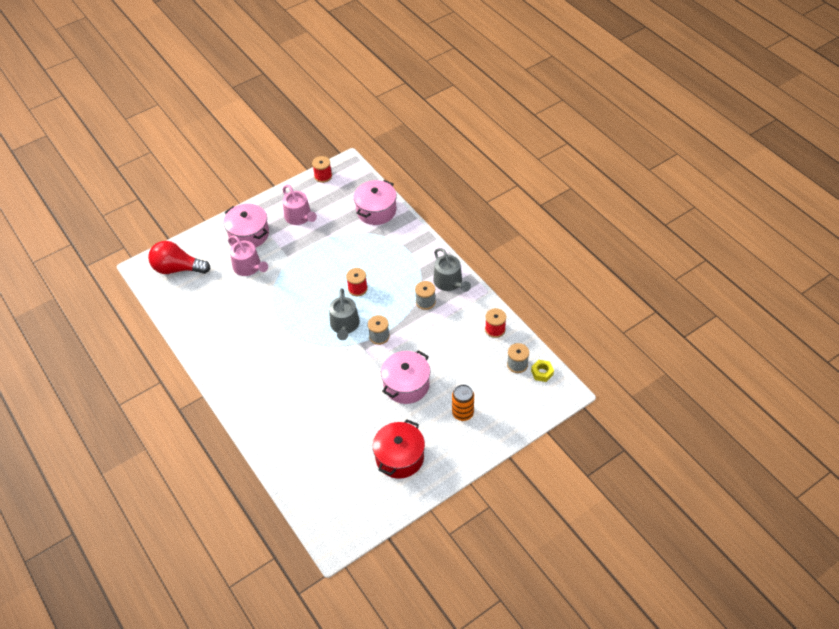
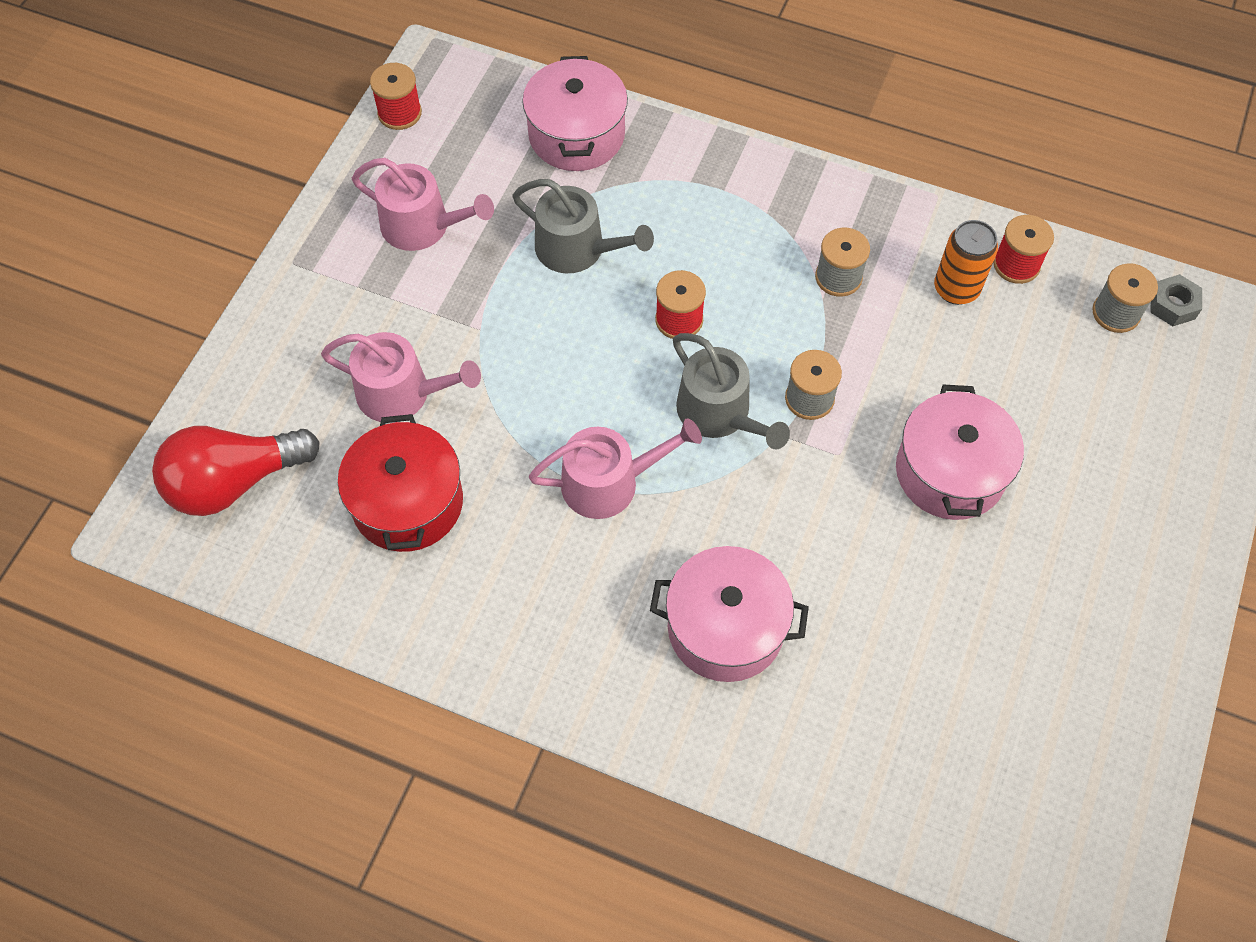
camera: 35 degrees left, 10 degrees up
pink pot [224,204,269,248] -> pink pot moved to [650,546,809,682]
red pot [373,420,425,479] -> red pot moved to [338,414,463,552]
grey watering can [433,248,471,292] -> grey watering can moved to [512,179,654,273]
orange can [452,384,474,421] -> orange can moved to [934,220,998,305]
yellow nut [531,360,554,382] -> grey nut [1151,274,1202,326]
none -> pink watering can [529,418,702,519]

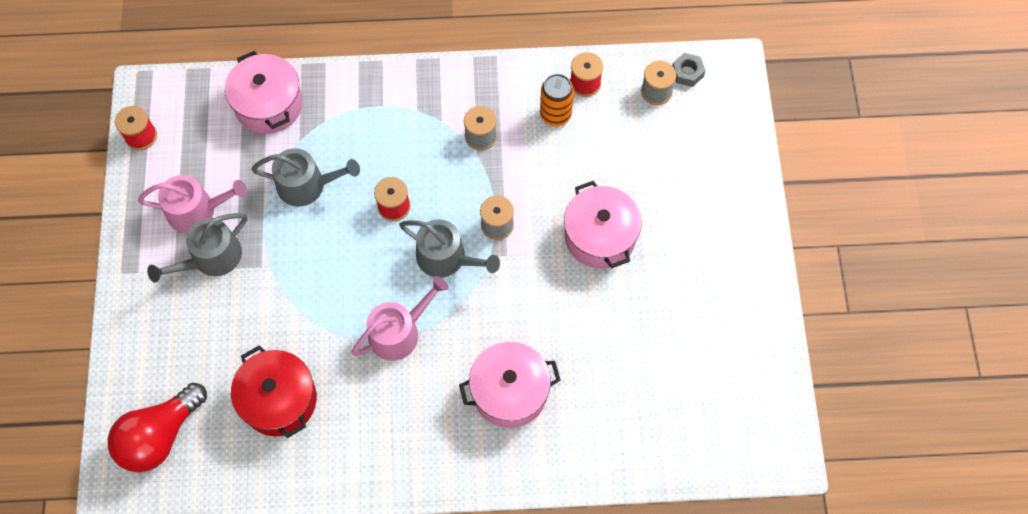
camera: 25 degrees left, 5 degrees up
pink watering can [321,332,481,423] -> none
none -> grey watering can [147,213,247,283]

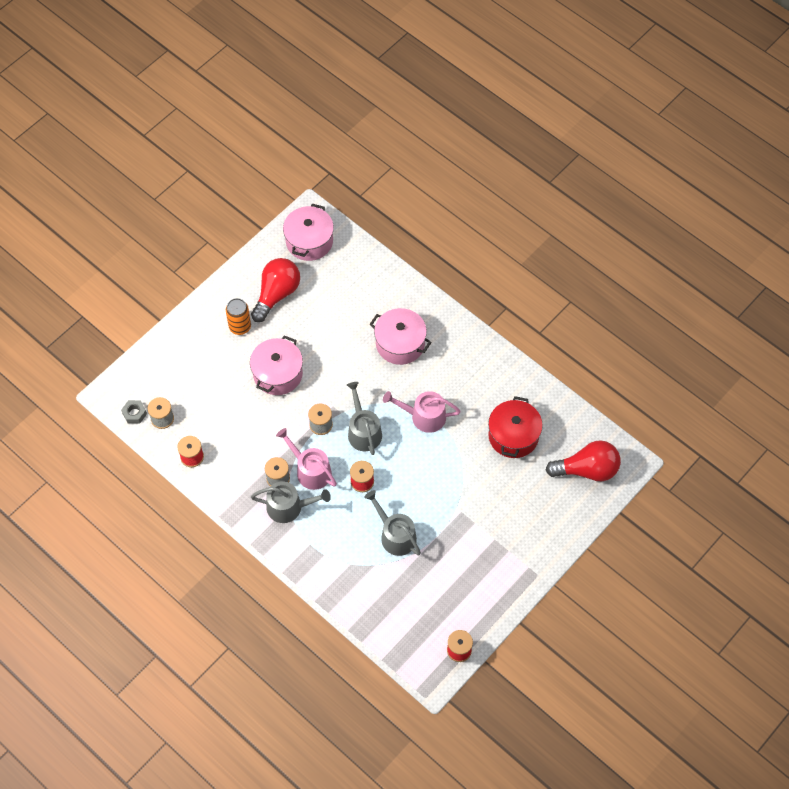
camera: 135 degrees left, 5 degrees down
pink watering can [138,175,247,233] -> pink watering can moved to [276,428,337,490]
grey watering can [147,213,247,283] -> grey watering can moved to [251,481,331,523]
pink pot [225,51,303,134] -> pink pot moved to [283,204,334,261]
orange can [540,74,574,126] -> orange can moved to [226,298,251,335]
none -> red light bulb [251,258,300,322]

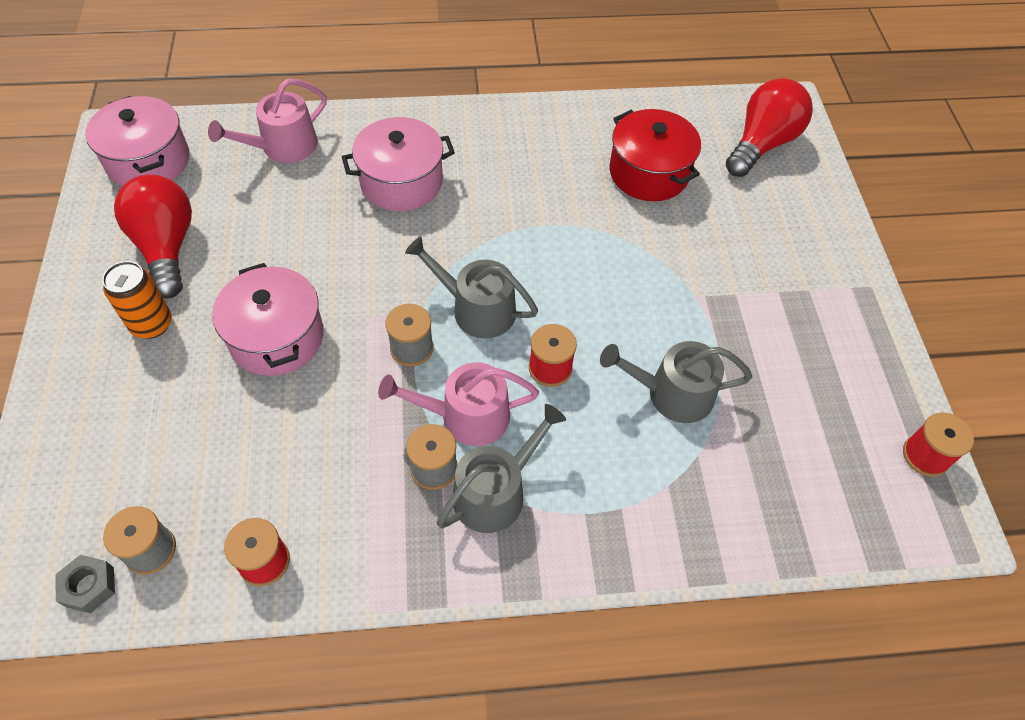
camera: 50 degrees left, 5 degrees down
pink watering can [383,391,461,433] -> pink watering can moved to [208,79,327,163]

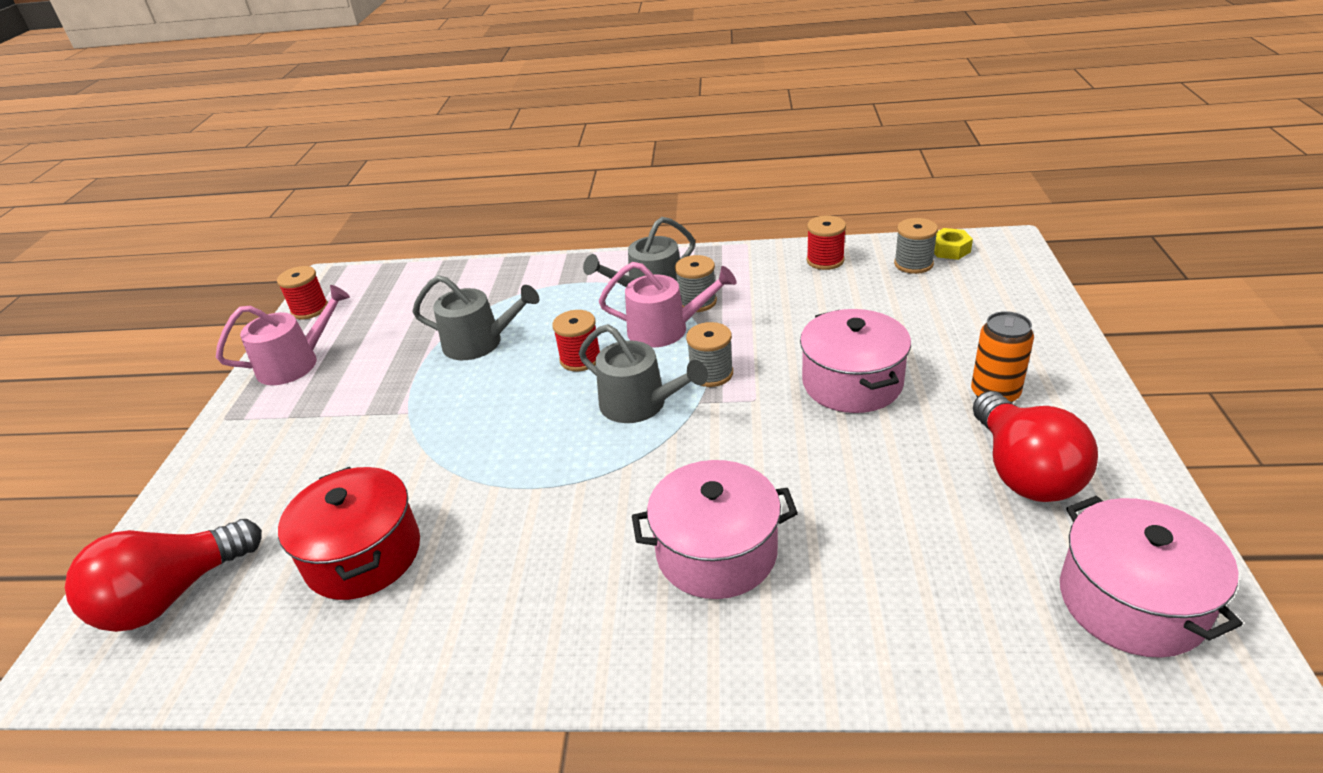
camera: 165 degrees left, 20 degrees down
grey nut [55,555,115,614] -> yellow nut [934,228,973,260]
pink watering can [208,79,327,163] -> pink watering can moved to [216,285,350,385]

